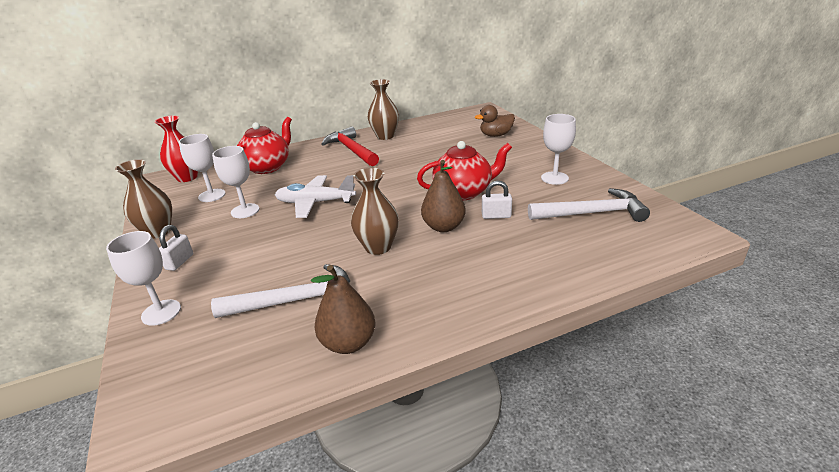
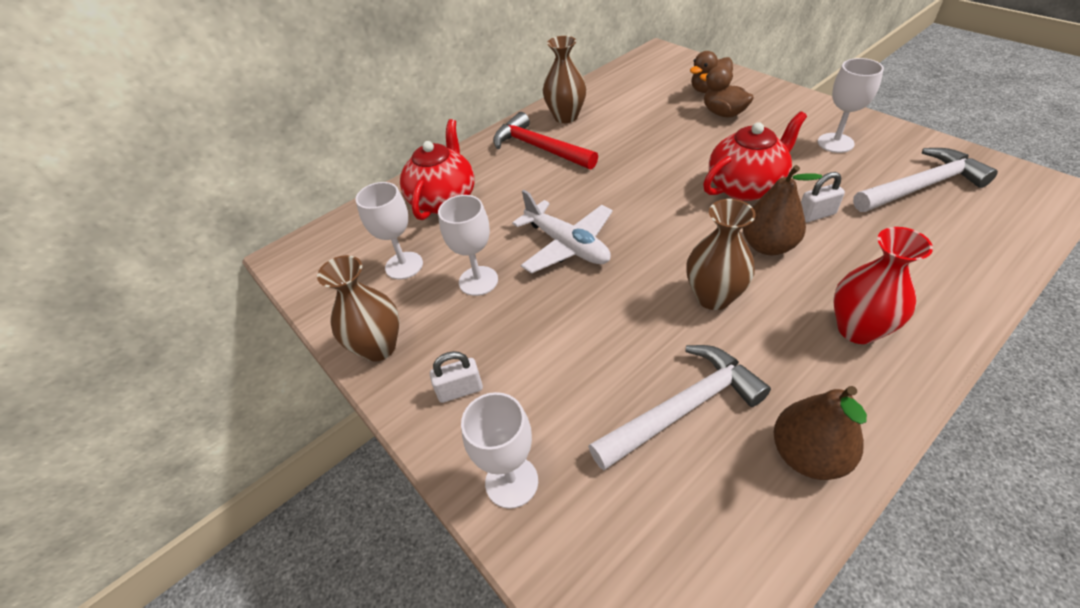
camera: 15 degrees left, 15 degrees up
red vase [154,115,198,182] -> red vase moved to [833,227,933,344]
white padlock [159,225,193,271] -> white padlock turned 75 degrees clockwise [430,351,483,403]
white plane [275,175,356,218] -> white plane turned 120 degrees counterclockwise [512,190,613,274]
none -> brown duck [700,66,754,118]

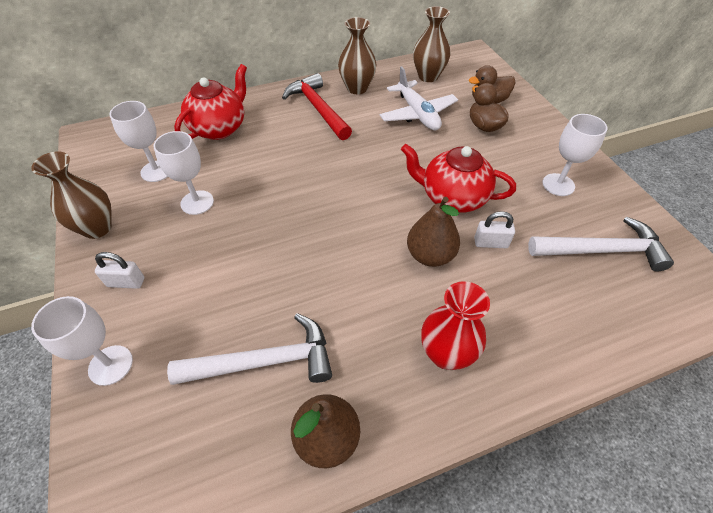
camera: 15 degrees right, 5 degrees up
white plane [512,190,613,274] -> white plane moved to [380,66,458,130]
brown vase [686,199,756,310] -> brown vase moved to [413,6,451,82]
red teapot [703,111,807,201] -> red teapot turned 150 degrees counterclockwise [401,144,516,213]

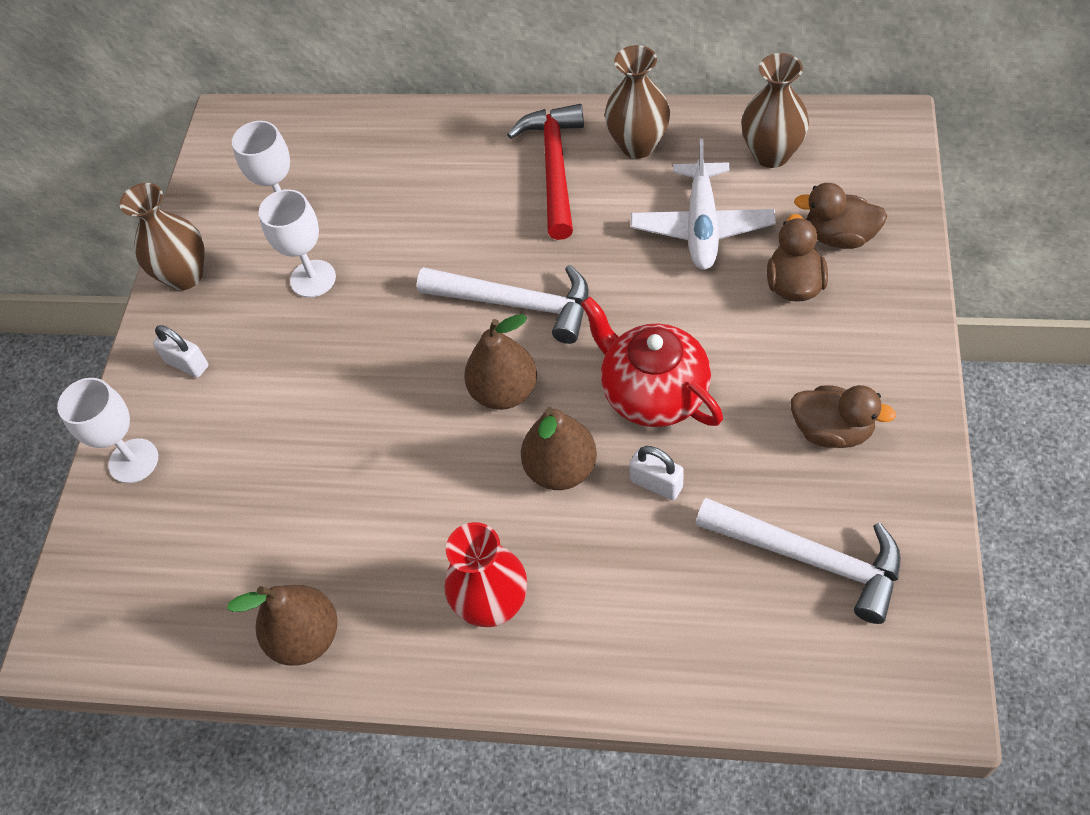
camera: 35 degrees right, 5 degrees up
white hammer [167,313,332,385] -> white hammer moved to [417,265,589,344]
red teapot [174,64,247,140] -> none
white goblet [543,114,608,196] -> brown duck [791,385,896,448]
none -> brown pear [464,314,537,410]

